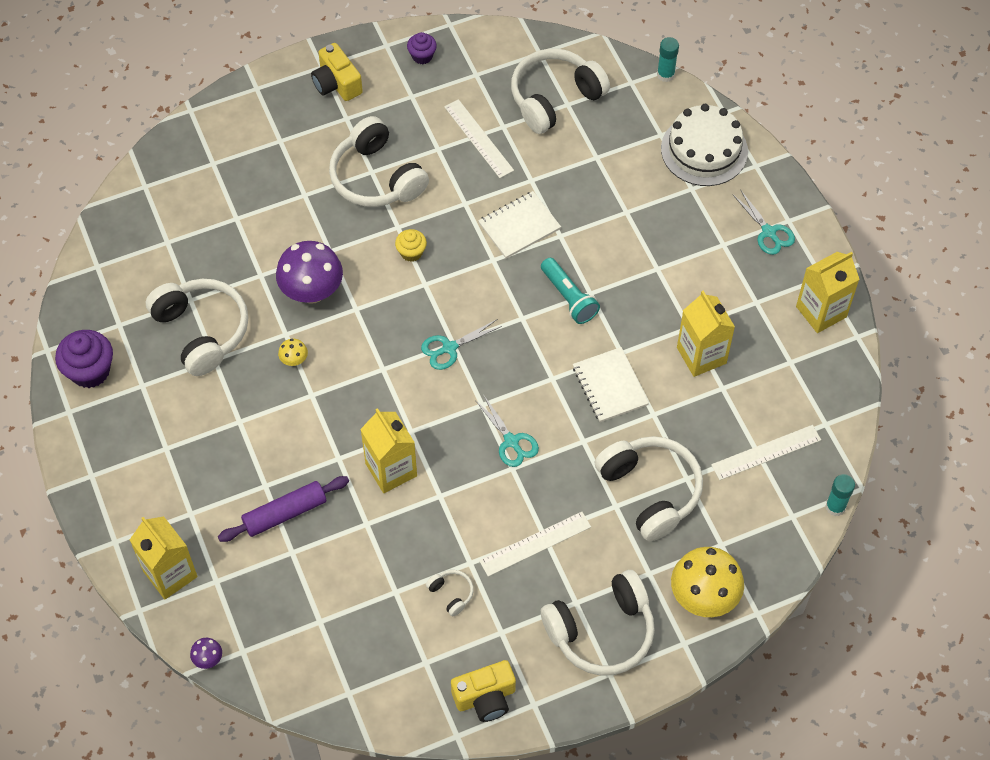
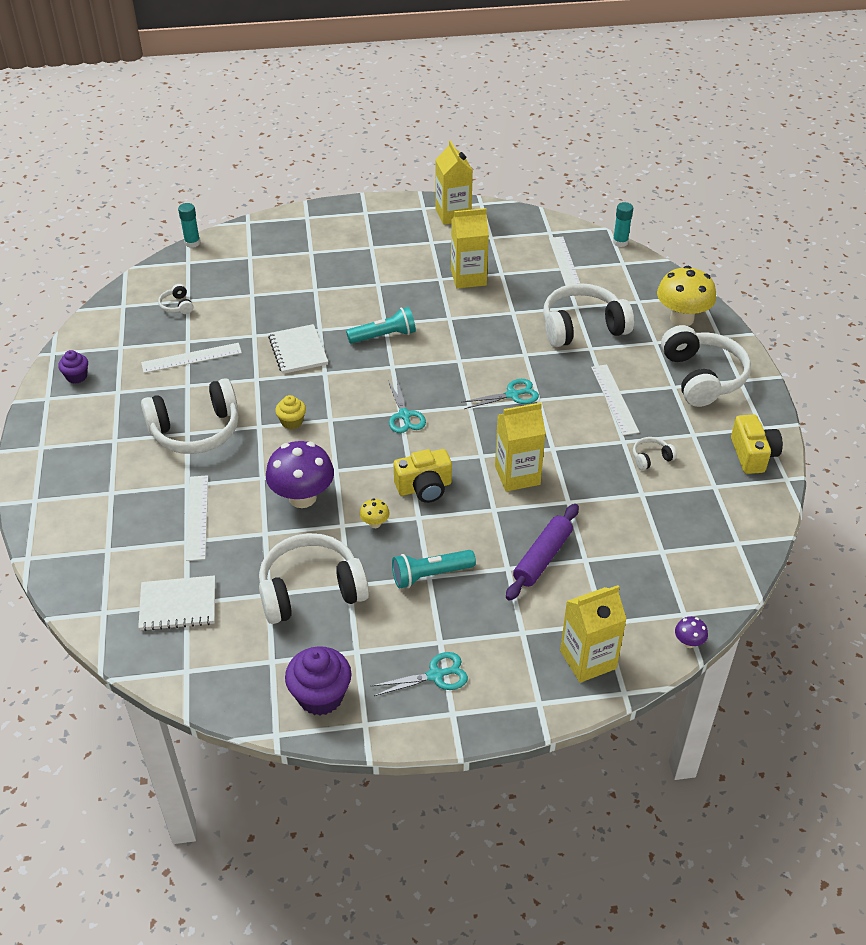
camera: 75 degrees left, 15 degrees down
purple rolling pin [218,476,349,542] -> purple rolling pin turned 45 degrees clockwise [506,504,579,601]
yellow camera [311,43,363,101] -> yellow camera moved to [394,449,452,503]
white headphones [511,49,610,134] -> white headphones [158,284,193,314], size x0.43
white notebook [573,347,649,422] -> white notebook moved to [138,575,215,631]
white cake [661,104,748,186] -> none
turquoise scissors [733,189,795,255] -> turquoise scissors moved to [372,652,468,696]
none -> white ruler [186,475,208,561]
none -> turquoise flashlight [392,550,476,588]

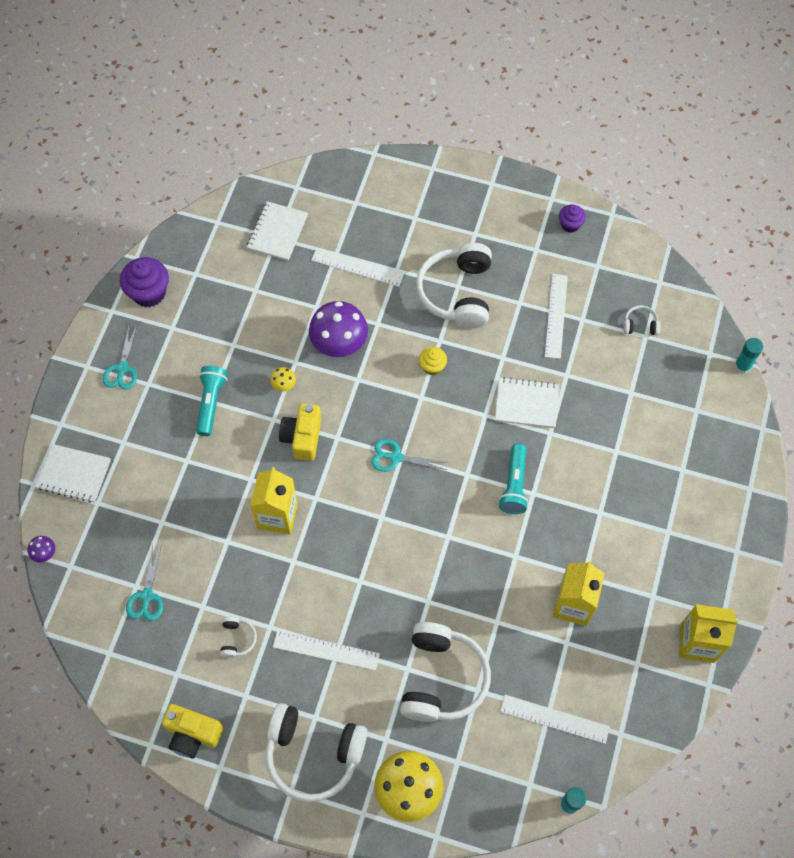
camera: 115 degrees right, 20 degrees up
white headphones [259,533,369,624] -> none
turquoise scissors [462,379,539,409] -> turquoise scissors moved to [126,544,163,621]
purple rolling pin [506,504,579,601] -> none
yellow carton [560,585,627,683] -> white notebook [36,444,111,503]

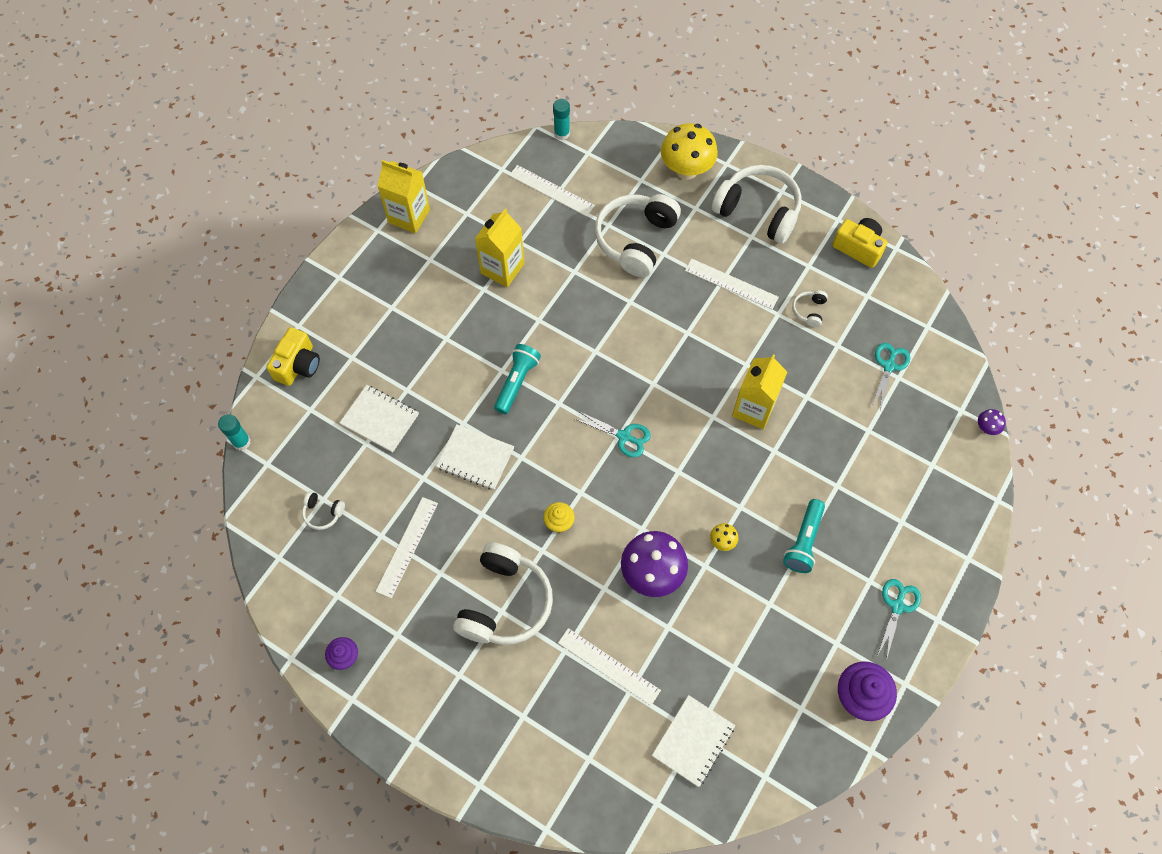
camera: 165 degrees left, 0 degrees up
white notebook [36,444,111,503] -> white notebook moved to [340,385,419,453]
yellow camera [279,403,322,461] -> yellow camera moved to [266,327,320,386]

